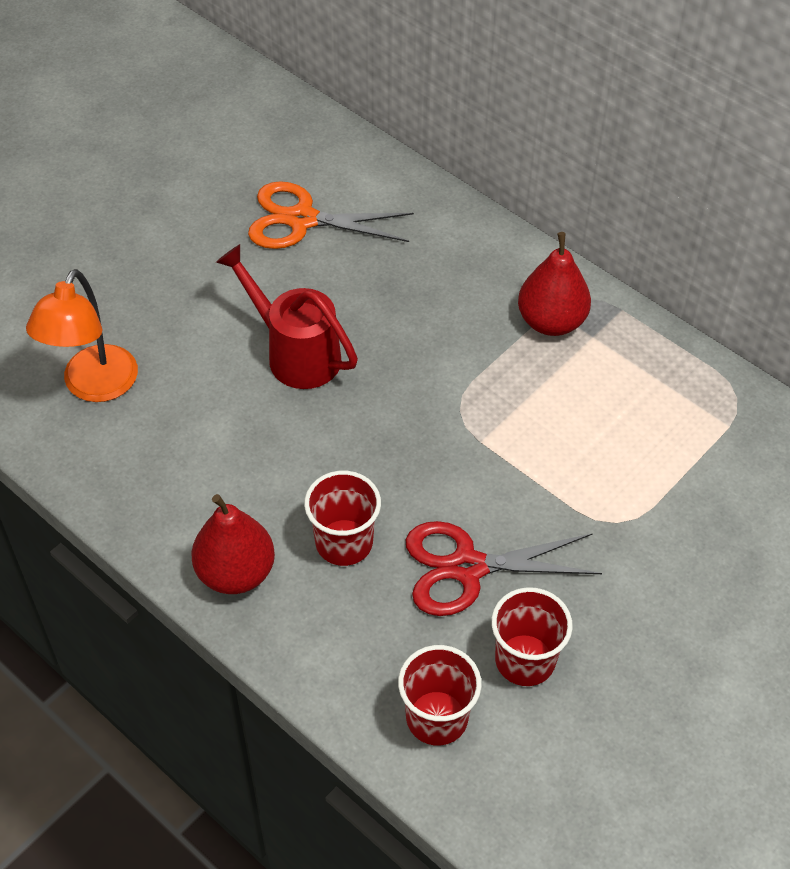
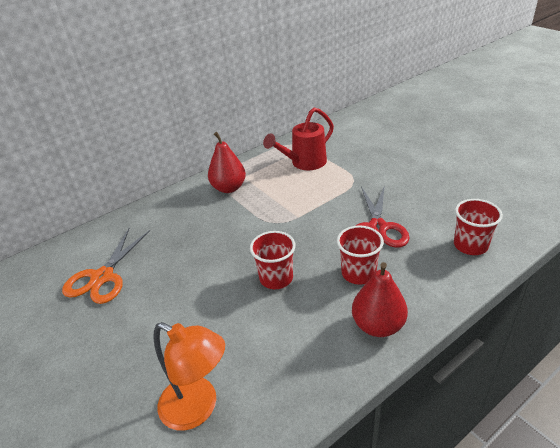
camera: 75 degrees left, 15 degrees down
red watering can [216,244,358,389] -> red watering can moved to [263,107,334,170]
red cup [491,587,573,686] -> red cup moved to [250,231,296,289]

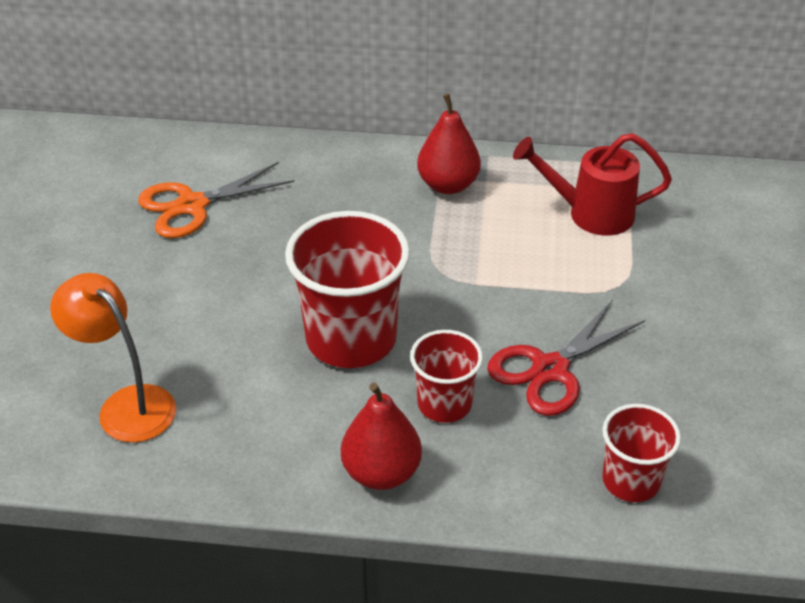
camera: 40 degrees right, 5 degrees up
orange lamp [154,322,225,431] -> orange lamp turned 150 degrees clockwise [50,273,176,442]
red cup [250,231,296,289] -> red cup [285,211,410,368], size x1.75

